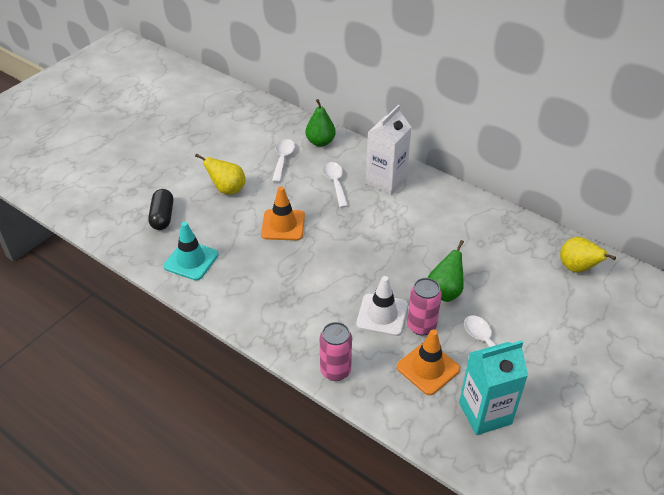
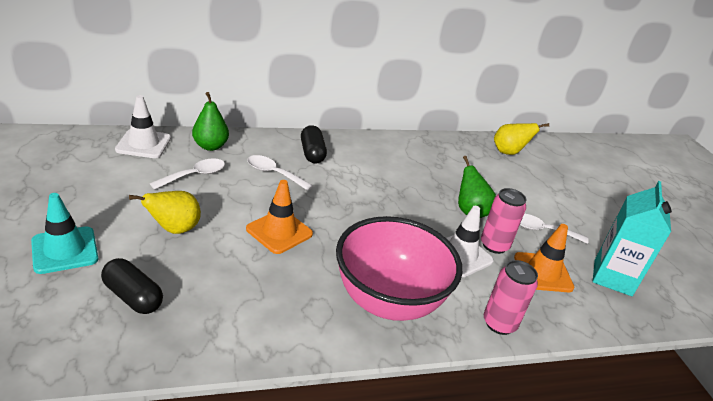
camera: 55 degrees left, 10 degrees down
turquoise traffic cone [163,222,219,280] -> turquoise traffic cone moved to [31,193,98,274]
white spoon [272,139,295,183] -> white spoon turned 90 degrees clockwise [150,158,225,190]
white carton [366,105,411,195] -> black capsule [301,125,327,164]
none -> white traffic cone [115,95,171,158]
none -> pink bowl [336,216,462,321]

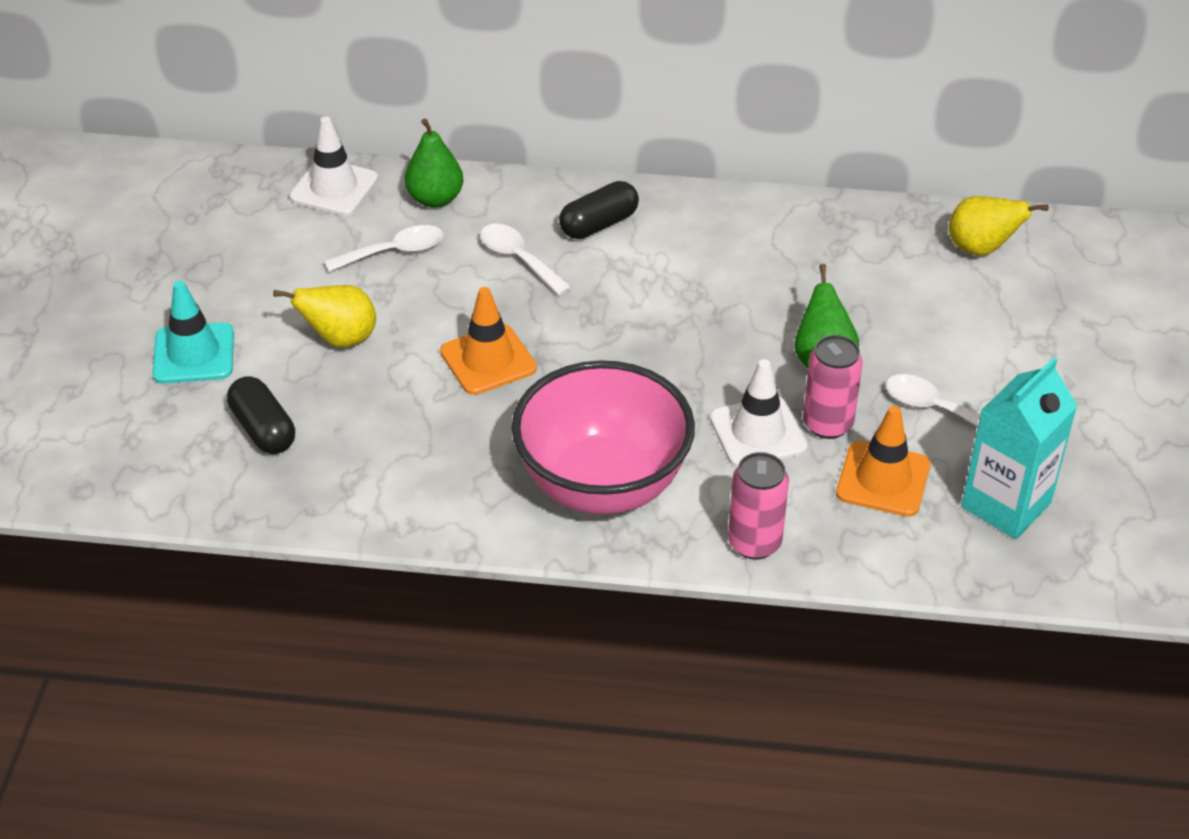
camera: 25 degrees right, 10 degrees up
black capsule [301,125,327,164] -> black capsule turned 45 degrees clockwise [559,181,639,239]

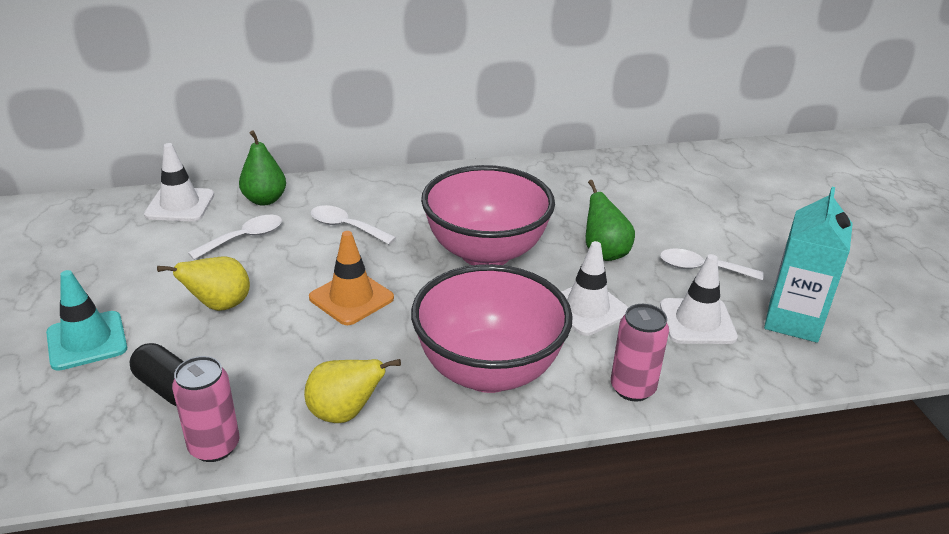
camera: 20 degrees left, 10 degrees down
black capsule [559,181,639,239] -> none
pink can [803,335,863,439] -> pink can moved to [172,356,239,462]
orange traffic cone [836,406,930,517] -> white traffic cone [660,254,738,344]
yellow pear [949,196,1049,256] -> yellow pear moved to [304,359,401,423]
none -> pink bowl [421,165,555,265]

